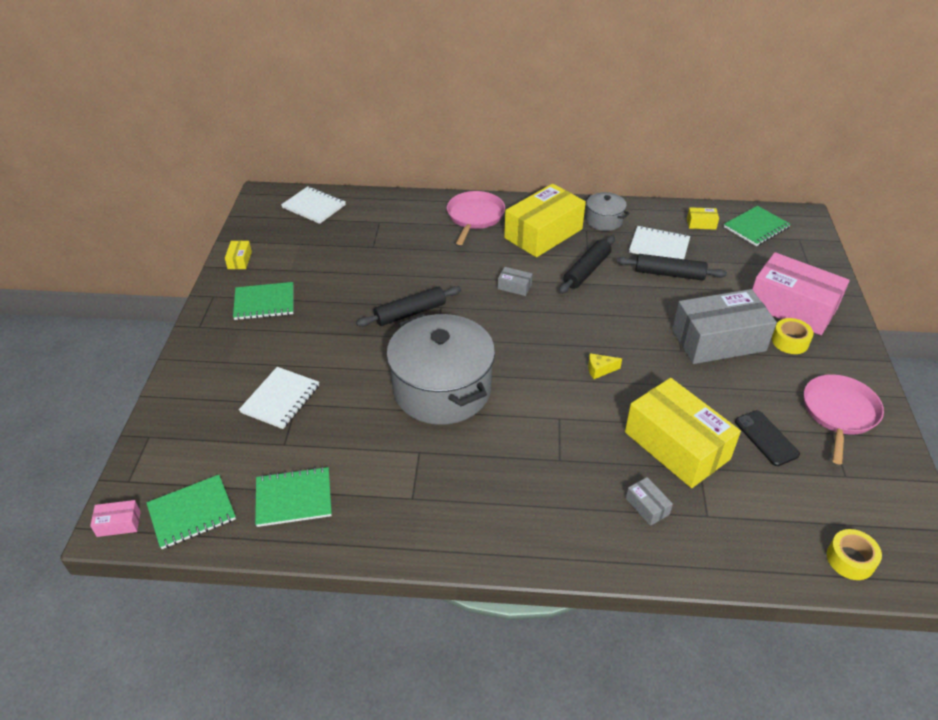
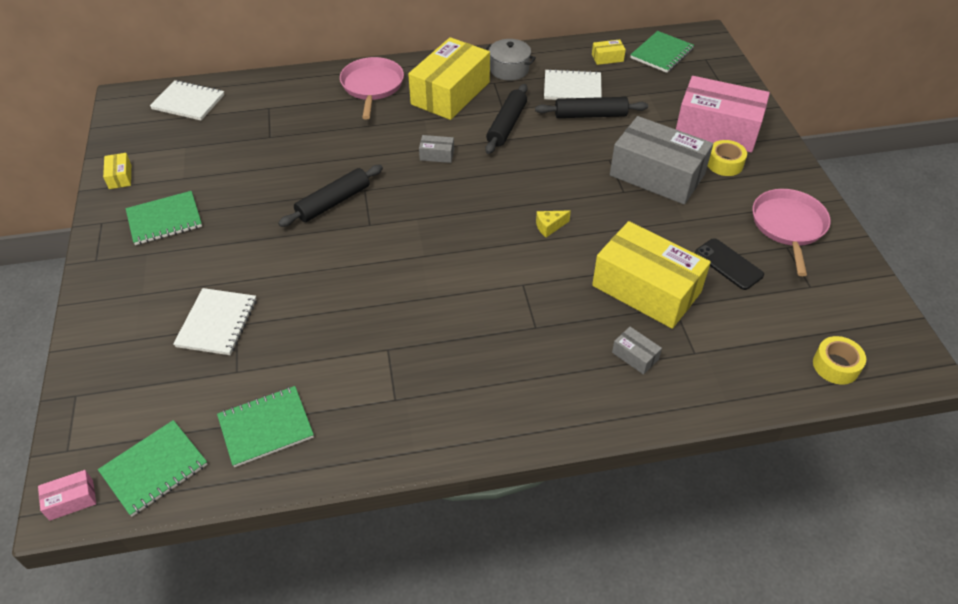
camera: 15 degrees left, 5 degrees up
grey pot [386,314,495,425] -> none
grey box [672,289,777,364] -> grey box turned 60 degrees clockwise [610,116,713,204]

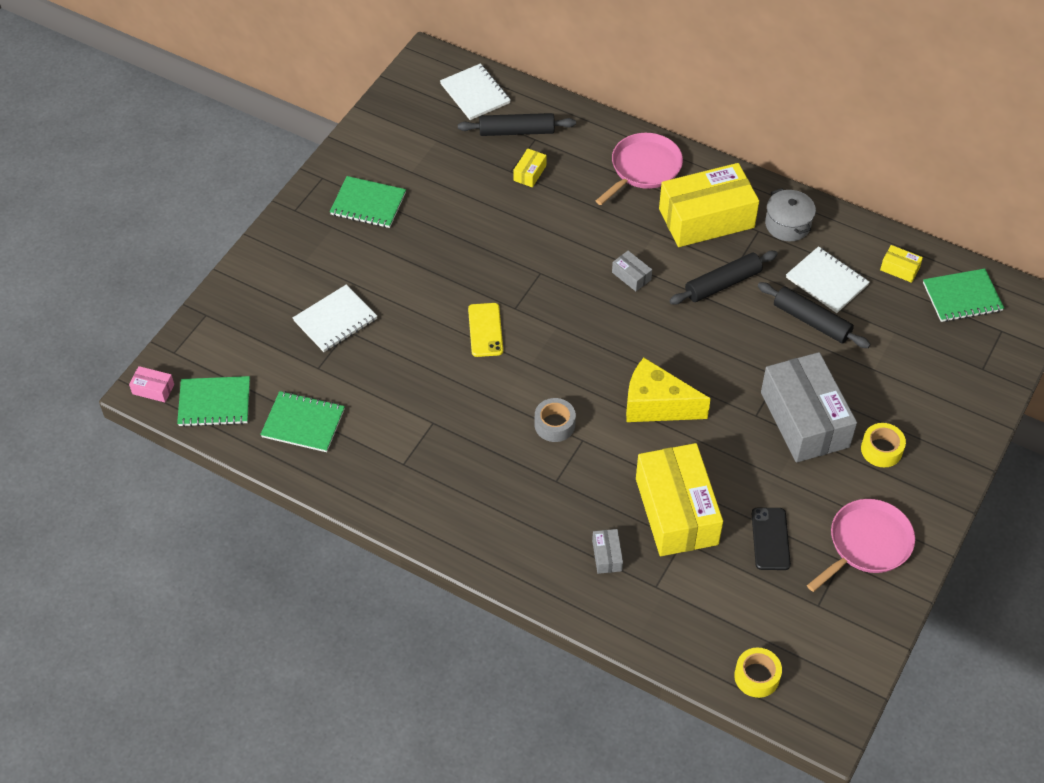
camera: 40 degrees right, 5 degrees up
yellow box [103,153,131,189] -> yellow box moved to [514,148,547,187]
black rolling pin [278,165,383,227] -> black rolling pin moved to [458,113,576,136]
yellow cheese [536,210,571,237] -> yellow cheese [626,358,711,422], size x2.29
pink box [676,76,770,153] -> none
none -> yellow phone [468,303,503,357]
none -> grey tape [535,398,576,442]

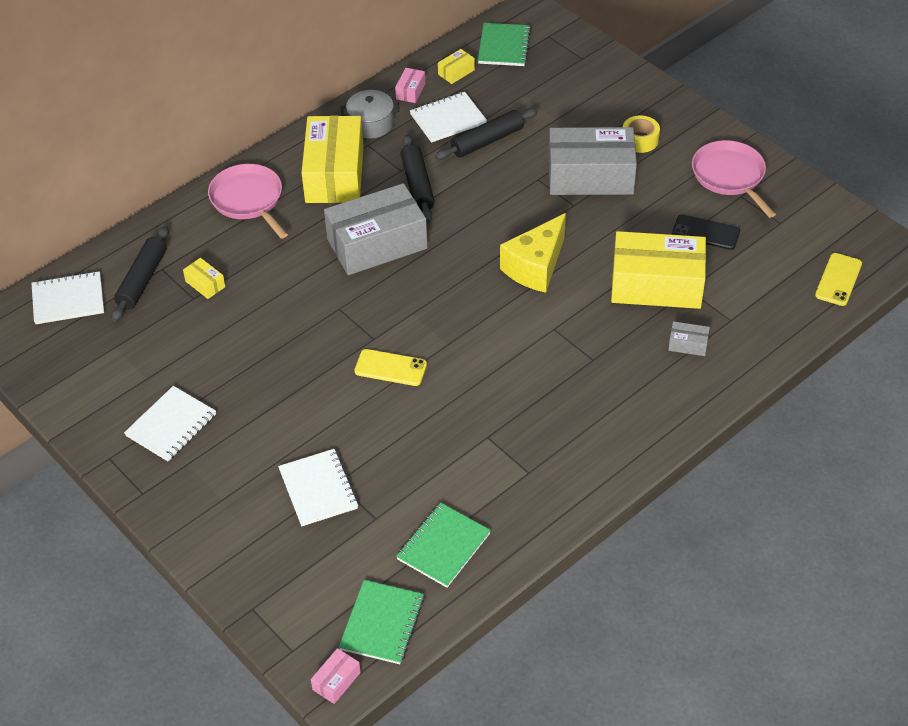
camera: 70 degrees left, 5 degrees down
green notebook [330,176,406,228] -> white notebook [124,386,216,461]
grey tape [535,398,576,442] -> none
grey box [612,251,652,291] -> grey box [324,183,428,275], size x2.48
yellow tape [734,647,782,698] -> yellow phone [815,253,862,306]
none -> pink box [395,68,425,103]

